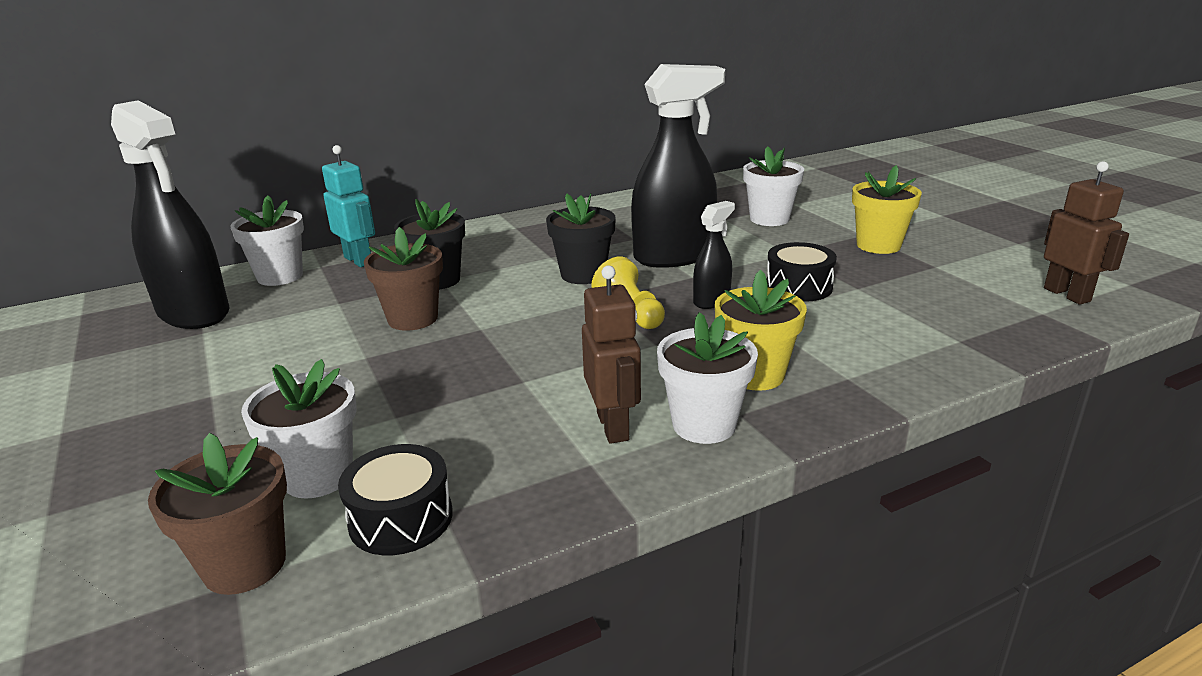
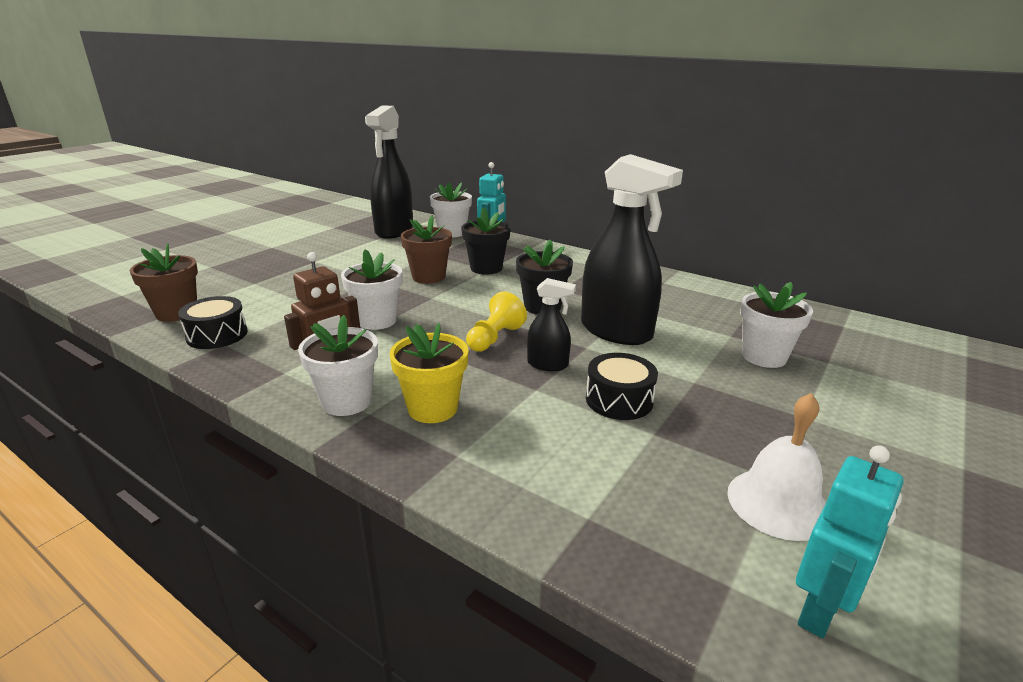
camera: 60 degrees right, 0 degrees up
white flower pot [241,359,357,499] -> white flower pot moved to [341,249,402,330]
yellow flower pot [852,165,922,254] -> none
brown robot [1044,161,1129,304] -> turquoise robot [796,445,904,638]
none -> white bell [727,393,826,541]

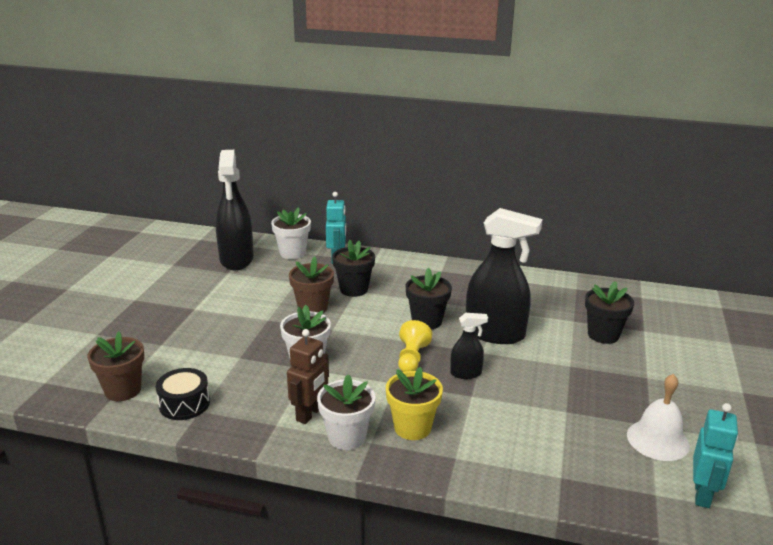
camera: 20 degrees left, 0 degrees up
black drum [586,353,658,420] -> none
white flower pot [740,282,813,368] -> black flower pot [585,281,634,344]

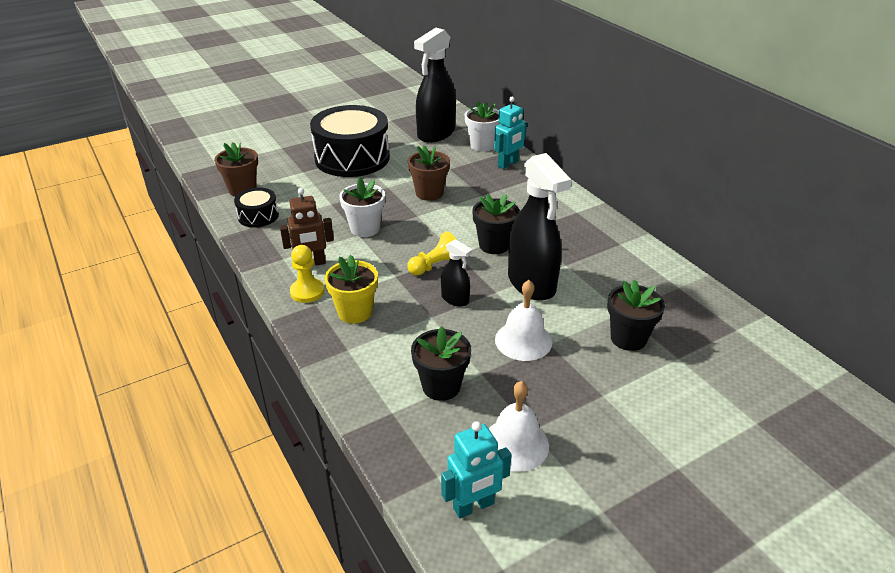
camera: 45 degrees right, 10 degrees up
white flower pot [317,374,376,450] -> yellow pawn [290,245,324,303]
black flower pot [332,240,375,297] -> black flower pot moved to [411,326,471,401]
none -> black drum [310,105,390,177]
none -> white bell [495,280,552,361]

